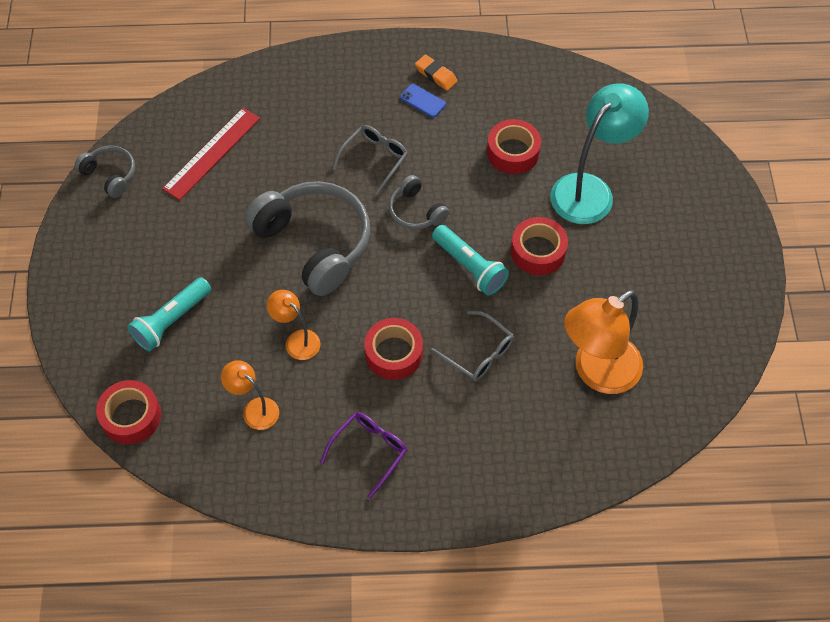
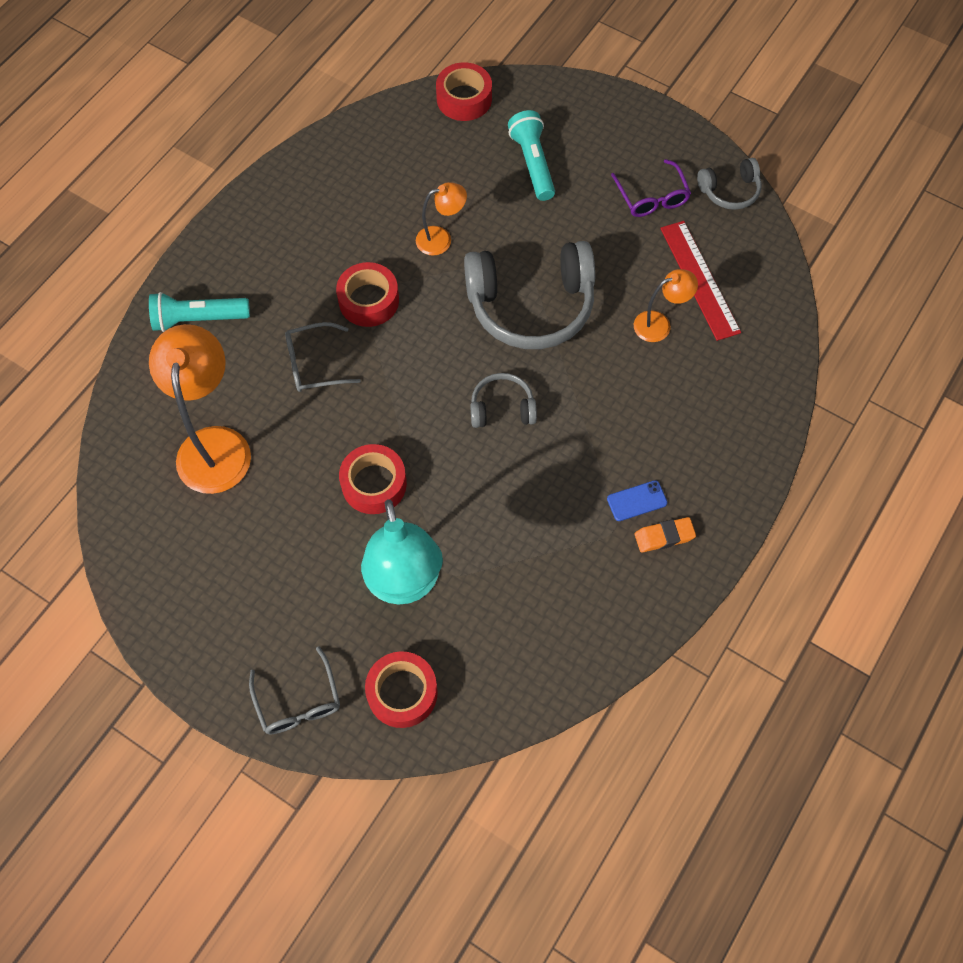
camera: 125 degrees right, 5 degrees up
orange lamp [221,360,279,430] -> orange lamp moved to [634,269,698,342]
purple glasses [320,412,407,499] -> purple glasses moved to [611,159,691,217]
grey glasses [332,125,408,195] -> grey glasses moved to [249,646,340,734]
turquoise flashlight [432,225,509,296] -> turquoise flashlight moved to [149,292,250,332]
red tape [487,119,541,174] -> red tape moved to [365,651,438,728]

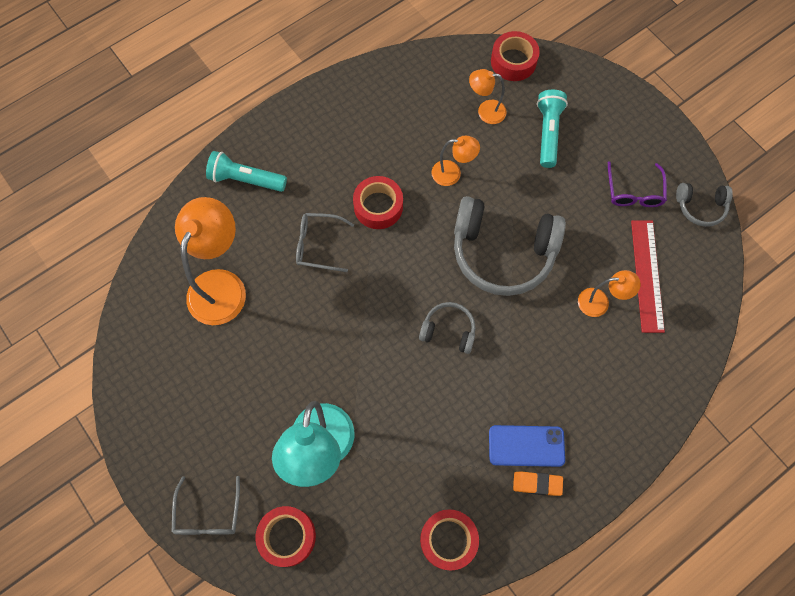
camera: 20 degrees right, 5 degrees up
red tape [339,444,407,514] -> red tape moved to [420,509,479,570]
blue phone [607,480,667,521] -> blue phone [489,425,565,467], size x1.60
none -> orange lamp [469,69,507,124]

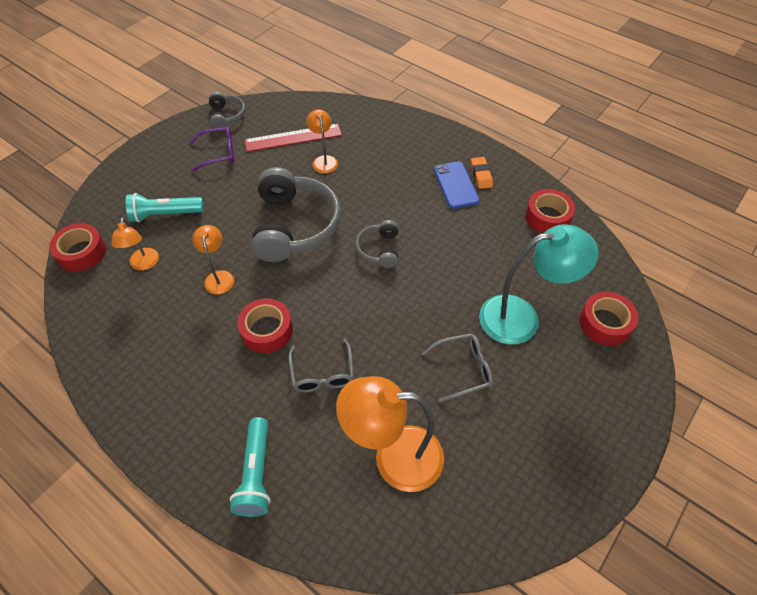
camera: 105 degrees left, 15 degrees down
grey glasses [172,476,240,535] -> grey glasses moved to [422,334,493,402]

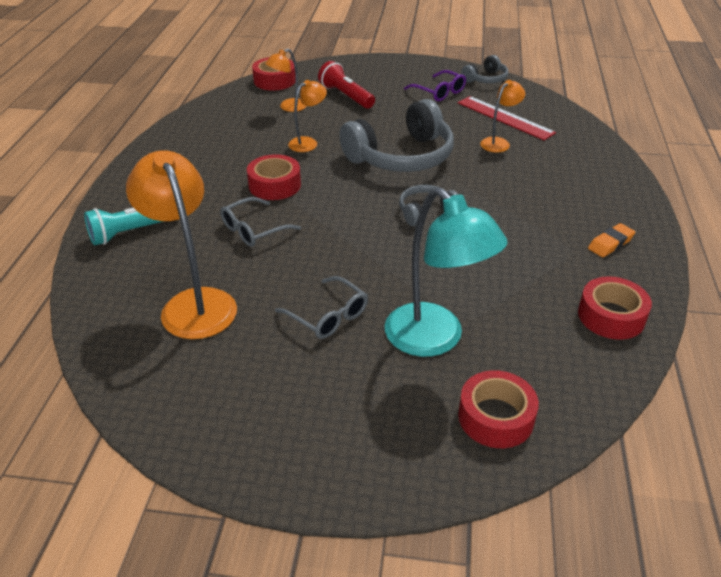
camera: 60 degrees right, 15 degrees down
turquoise flashlight [126,193,204,222] -> red flashlight [318,61,375,109]
blue phone [434,161,479,209] -> none

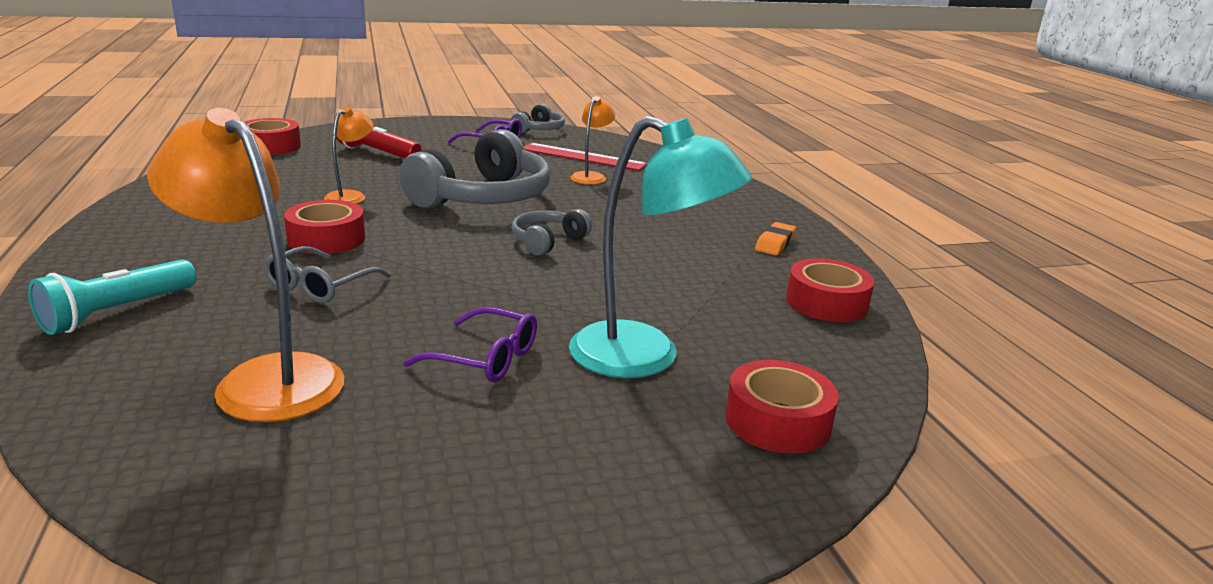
camera: 25 degrees left, 15 degrees down
orange lamp [265,49,306,112] -> none
grey glasses [275,276,368,339] -> purple glasses [403,307,537,382]

